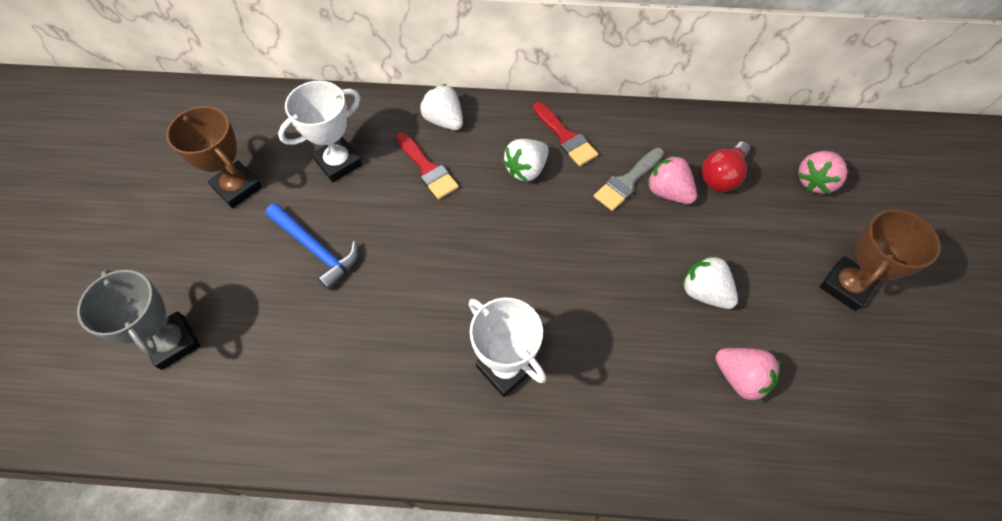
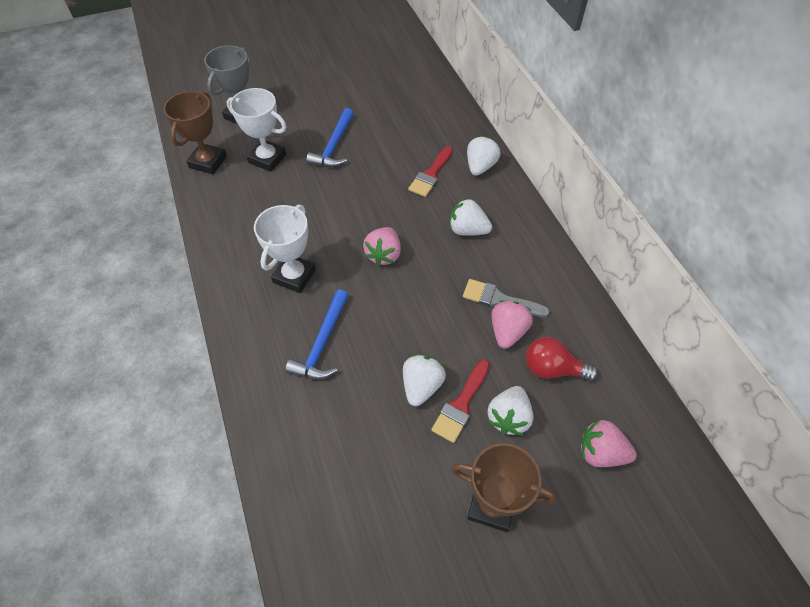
camera: 65 degrees right, 5 degrees down
brown trophy [166,106,262,208] -> brown trophy moved to [164,91,227,174]
white trophy [278,81,362,182] -> white trophy moved to [227,88,286,172]
red brush [533,102,598,166] -> red brush moved to [431,360,490,443]
pink strawberry [715,348,780,402] -> pink strawberry moved to [363,227,401,266]
none -> blue hammer [285,289,349,379]
none -> white strawberry [488,386,533,435]

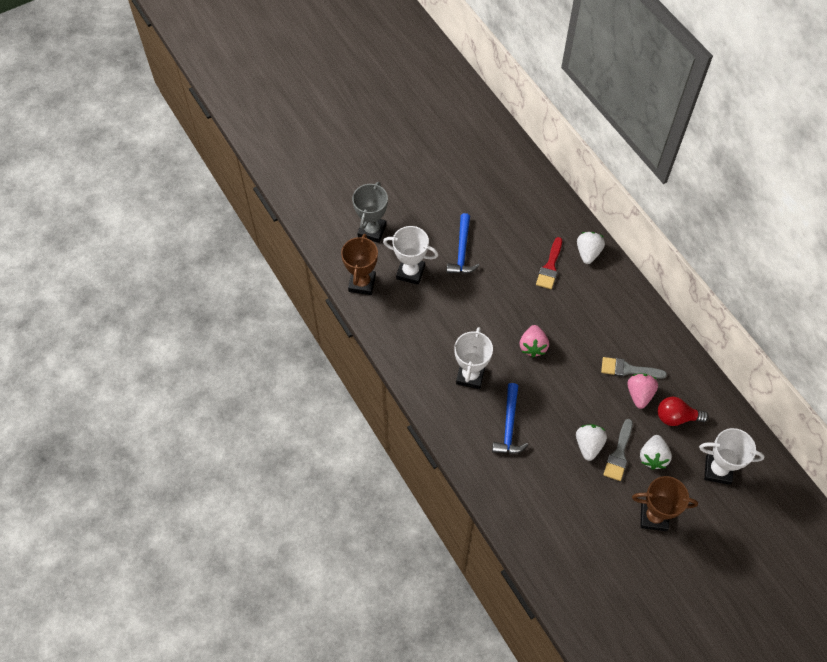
camera: 10 degrees left, 5 degrees up
red brush [431,360,490,443] -> grey brush [603,419,633,481]
white strawberry [450,198,492,236] -> none
pink strawberry [580,419,637,467] -> white trophy [699,428,764,485]

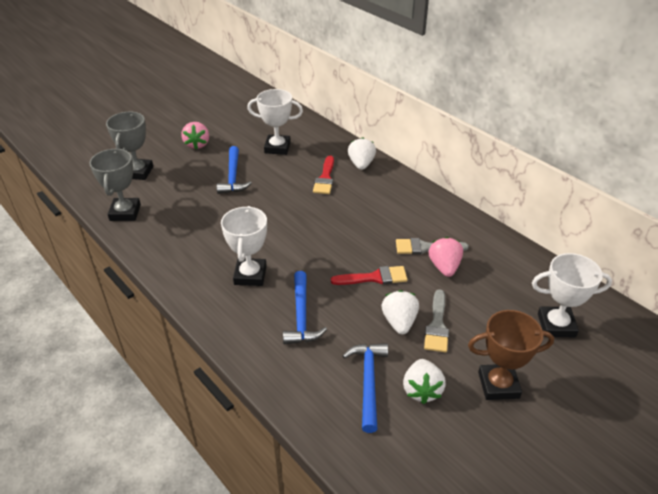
camera: 10 degrees left, 20 degrees down
brown trophy [341,234,378,295] -> grey trophy [89,149,141,221]
white trophy [383,226,438,285] -> white trophy moved to [247,89,303,155]
pink strawberry [520,325,549,357] -> pink strawberry moved to [181,122,209,149]
white strawberry [640,435,672,470] -> white strawberry moved to [403,359,446,404]
red light bulb [658,396,709,426] -> none
none -> red brush [331,266,408,285]
none -> blue hammer [343,343,388,433]

